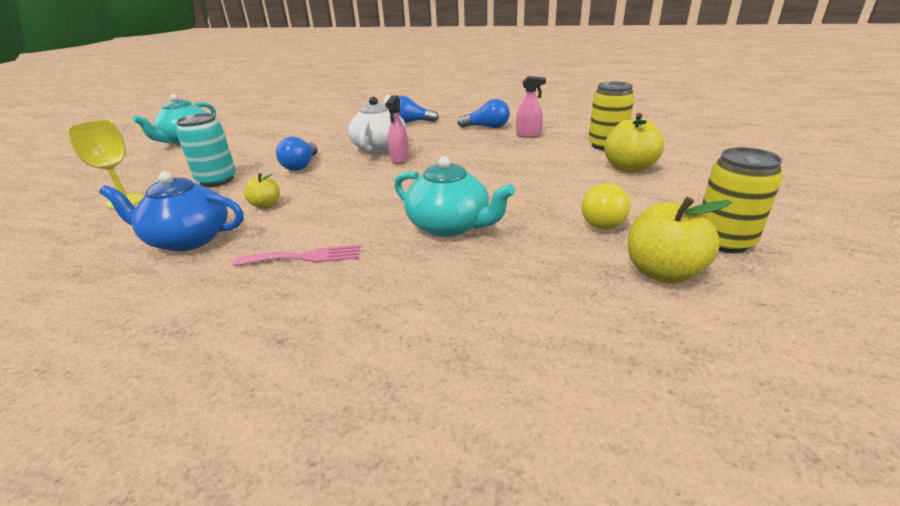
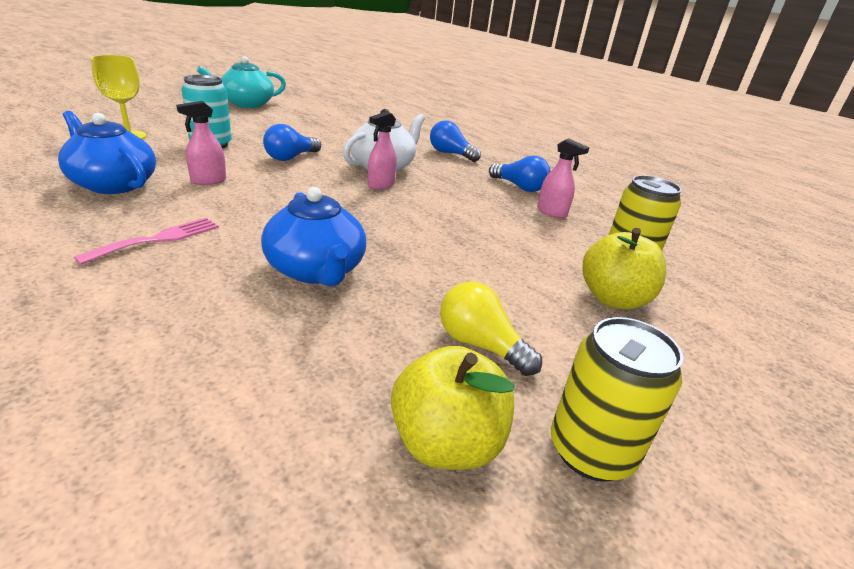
camera: 25 degrees right, 0 degrees up
pink fork [233,245,360,266] -> pink fork turned 75 degrees counterclockwise [74,218,219,265]
yellow apple [244,173,280,209] -> pink spray bottle [176,101,226,185]
turquoise teapot [394,156,515,237] -> blue teapot [261,187,366,286]
yellow light bulb [582,183,631,230] -> yellow light bulb turned 75 degrees clockwise [440,282,542,376]

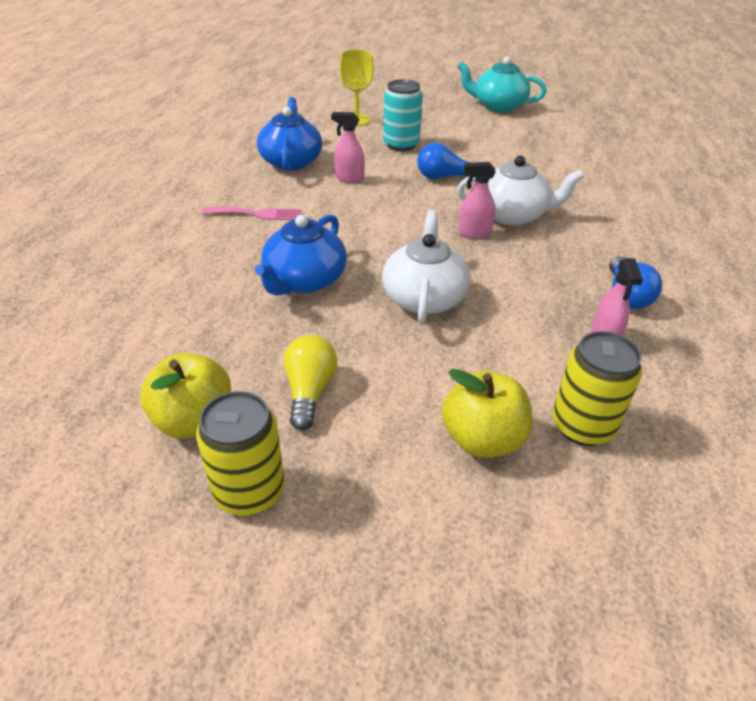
camera: 55 degrees right, 10 degrees up
blue light bulb [430,120,481,162] -> none
none -> white teapot [382,210,470,324]

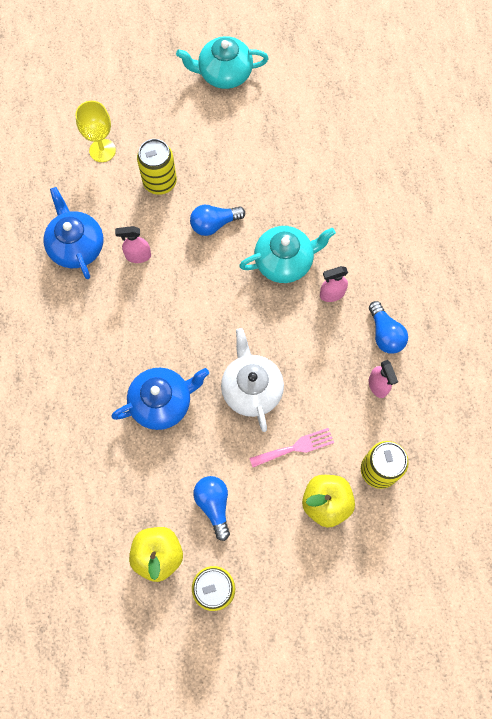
camera: 20 degrees left, 30 degrees up
pink fork [201,207,302,220] -> pink fork moved to [249,428,334,467]
blue teapot [255,214,347,296] -> blue teapot turned 120 degrees counterclockwise [111,368,209,430]
yellow light bulb [283,335,338,430] -> blue light bulb [193,476,230,541]
turquoise can [383,79,423,151] -> yellow can [137,139,177,195]
white teapot [457,156,584,226] -> turquoise teapot [239,226,336,283]
pink spray bottle [458,162,496,239] -> pink spray bottle moved to [320,266,348,302]

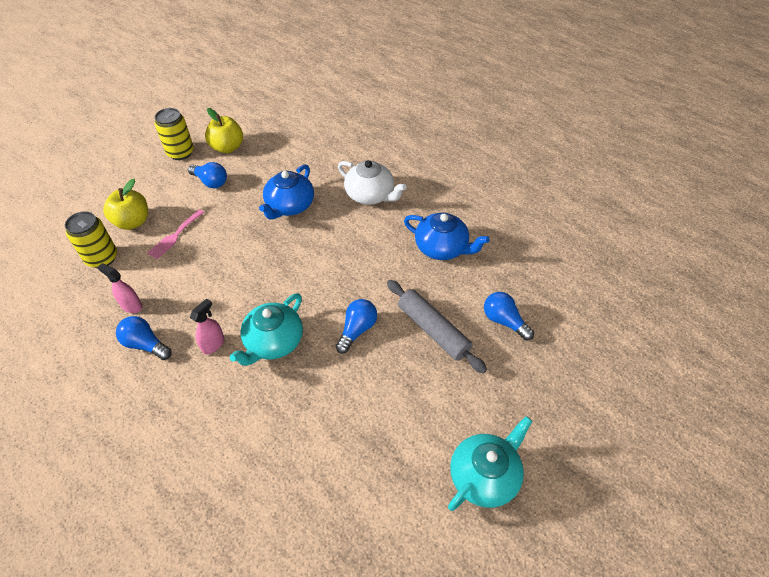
camera: 140 degrees right, 20 degrees down
yellow goblet [75,101,116,162] -> blue light bulb [484,292,534,341]
pink spray bottle [115,226,151,263] -> none
yellow can [137,139,177,195] -> grey rolling pin [387,280,487,374]
white teapot [221,328,284,432] -> white teapot moved to [338,160,407,205]

